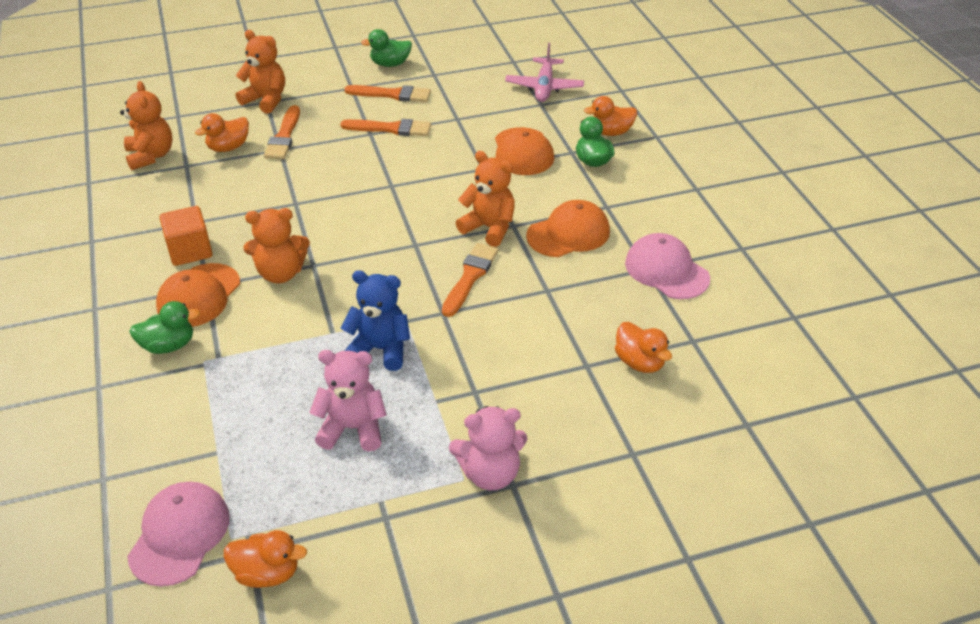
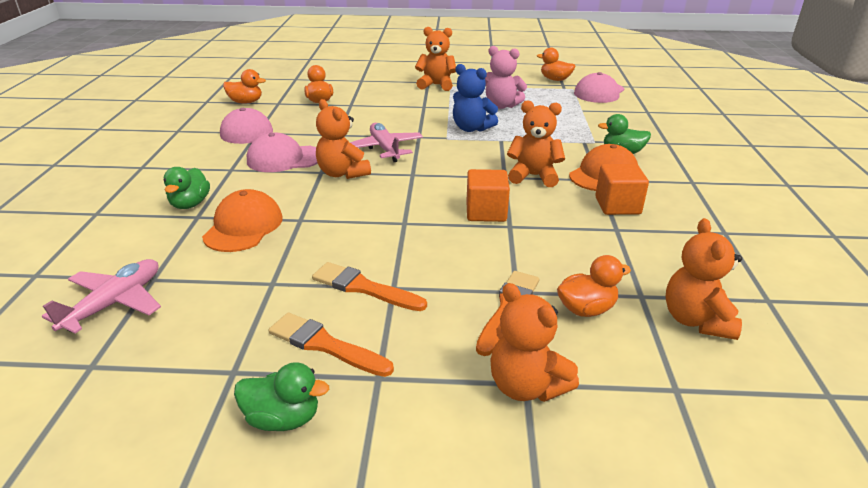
camera: 160 degrees left, 10 degrees down
orange brush [442,243,499,317] -> pink plane [350,123,423,162]
pink teddy bear [449,406,527,490] -> orange teddy bear [415,27,456,91]
orange cap [526,200,610,257] -> pink cap [247,132,318,172]
orange duck [584,96,637,136] -> orange duck moved to [223,69,266,104]
none -> orange cube [467,169,510,222]

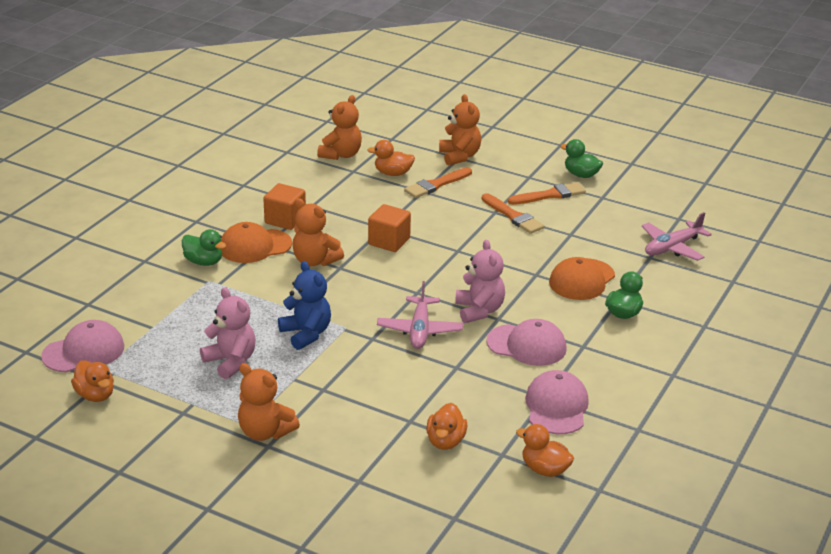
camera: 155 degrees left, 0 degrees up
orange brush [269,312,394,377] -> orange brush turned 75 degrees counterclockwise [508,182,586,205]
orange teddy bear [316,99,371,179] -> pink teddy bear [455,240,505,323]

